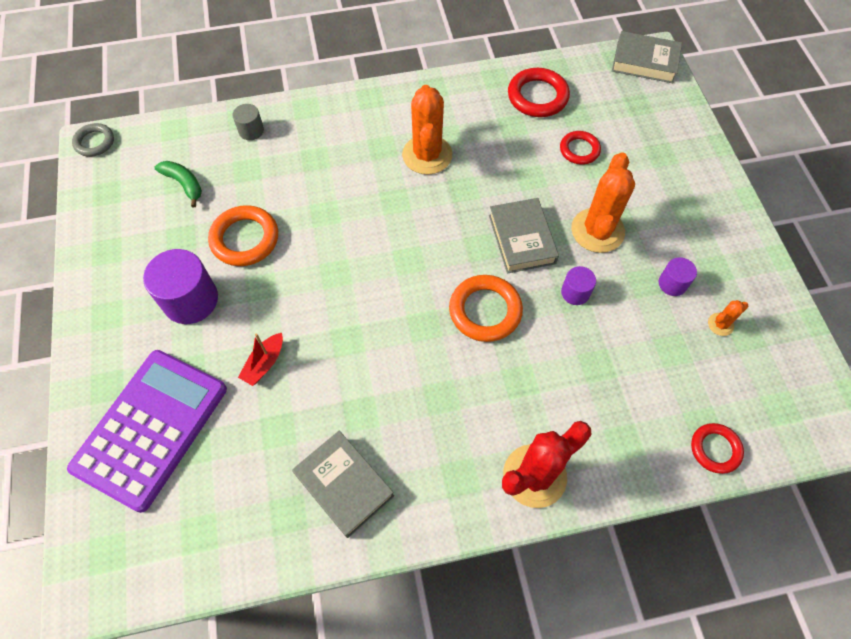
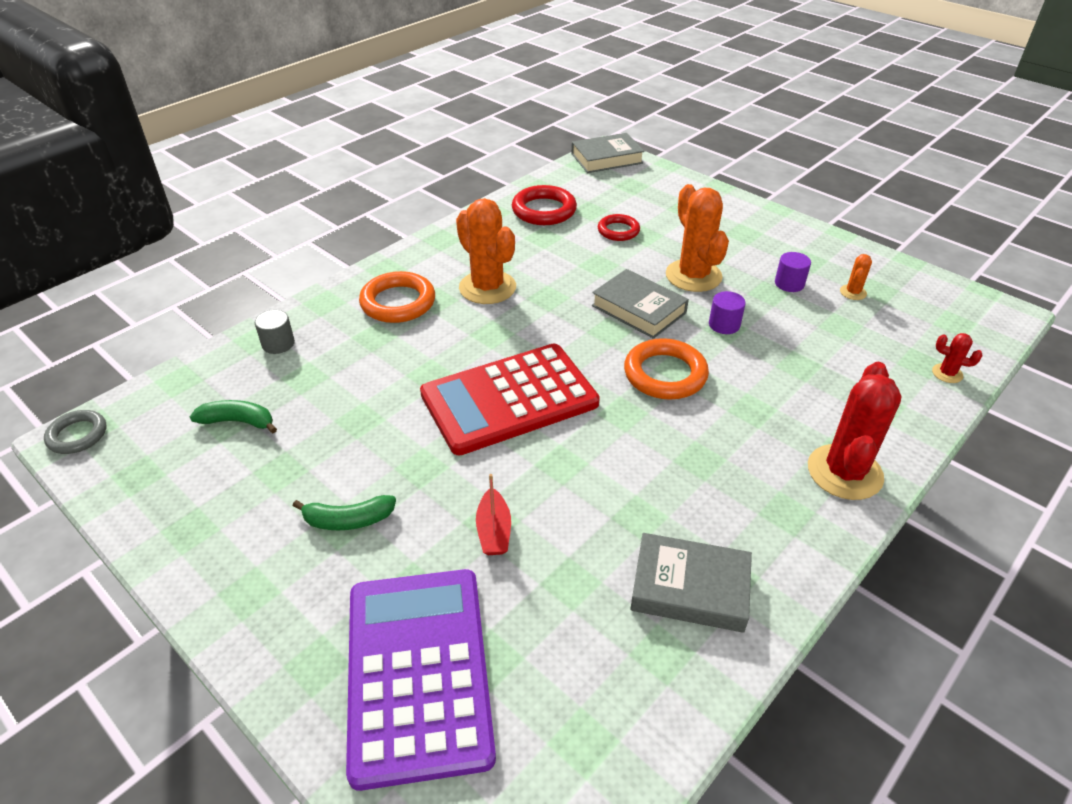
camera: 35 degrees left, 20 degrees down
purple cylinder [143,249,218,324] -> green banana [293,495,396,530]
orange ring [208,205,278,266] -> orange ring moved to [359,271,435,323]
red ring [691,423,744,474] -> red cactus [932,333,982,383]
none -> red calculator [420,344,600,455]

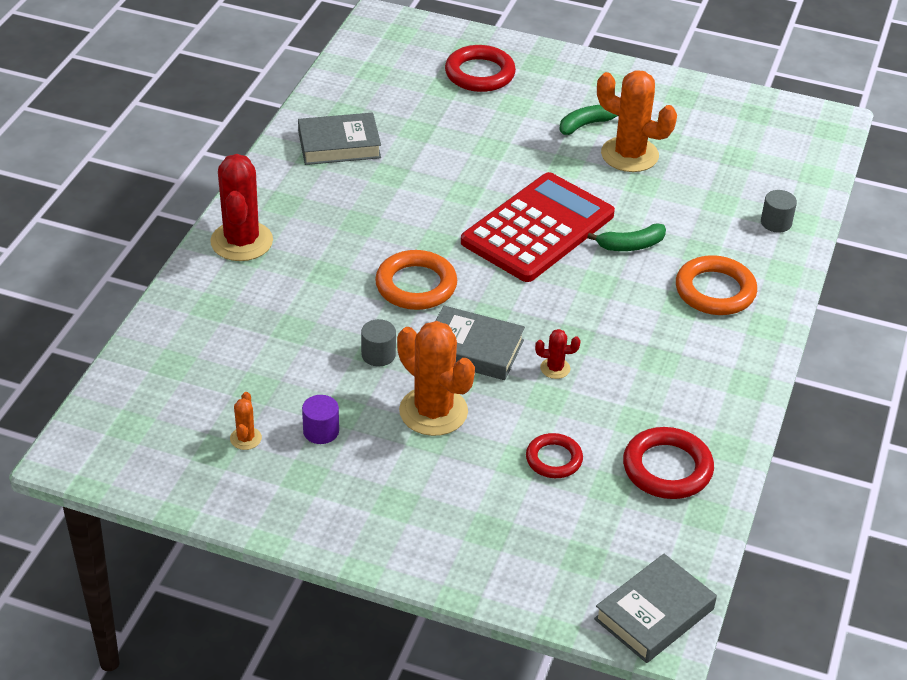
camera: 155 degrees right, 0 degrees up
grey ring [44,410,106,454] -> none
green banana [190,400,277,433] -> green banana moved to [587,223,666,251]
purple calculator [346,569,496,791] -> red ring [445,45,516,92]
orange cactus [456,198,516,304] -> orange cactus moved to [597,70,677,172]
red boat [476,474,511,555] -> none
purple cylinder [709,291,746,334] -> grey cylinder [361,319,396,366]
red cactus [932,333,982,383] -> red cactus moved to [535,329,580,379]

